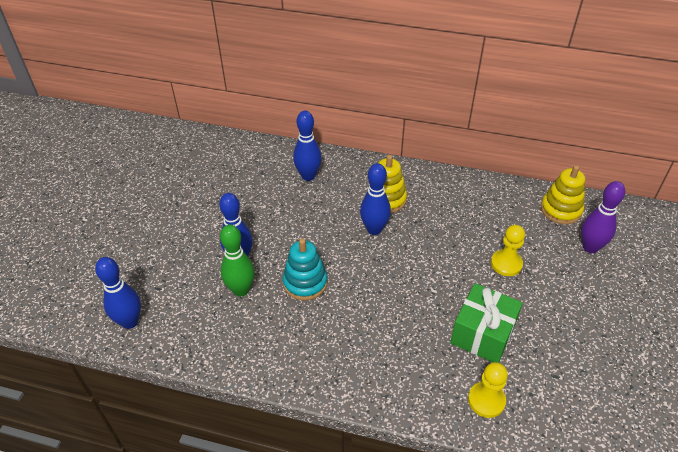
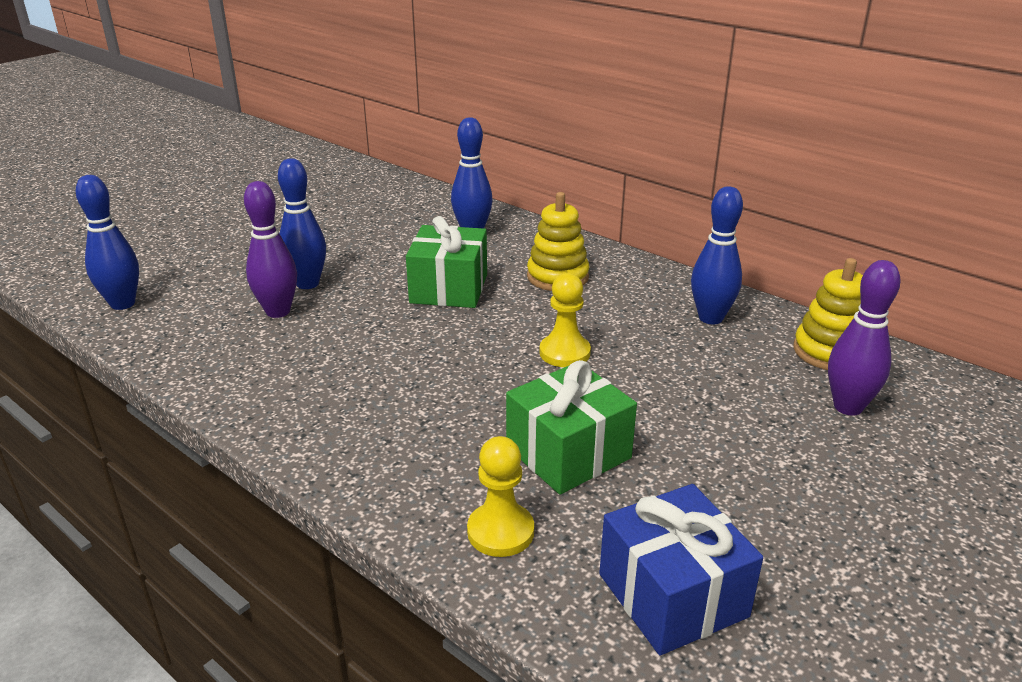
camera: 25 degrees right, 15 degrees down
green bowling pin [220,224,255,297] -> purple bowling pin [244,181,297,318]
turquoise stacking toy [283,238,328,300] -> none
blue bowling pin [360,163,391,235] -> blue bowling pin moved to [691,186,743,324]
yellow pawn [491,225,525,276] -> yellow pawn moved to [540,273,591,367]
none -> green gift [406,216,487,308]
none -> blue gift [599,484,763,656]

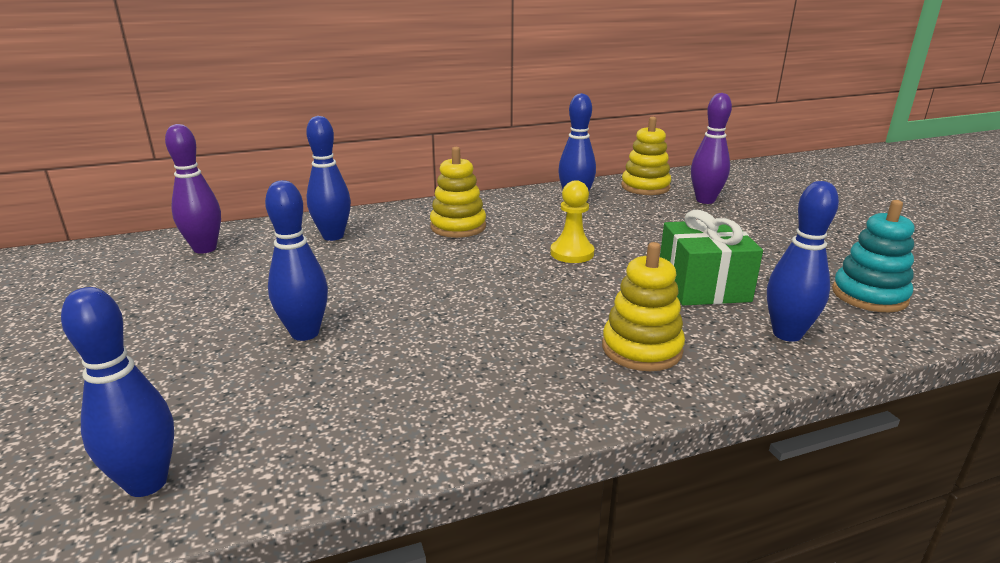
camera: 60 degrees left, 5 degrees down
purple bowling pin [244,181,297,318] -> purple bowling pin moved to [165,124,221,254]
green gift [406,216,487,308] -> none
yellow pawn [467,436,534,557] -> blue bowling pin [767,181,839,342]
blue gift [599,484,763,656] -> turquoise stacking toy [832,200,915,312]
none -> yellow stacking toy [602,242,685,371]

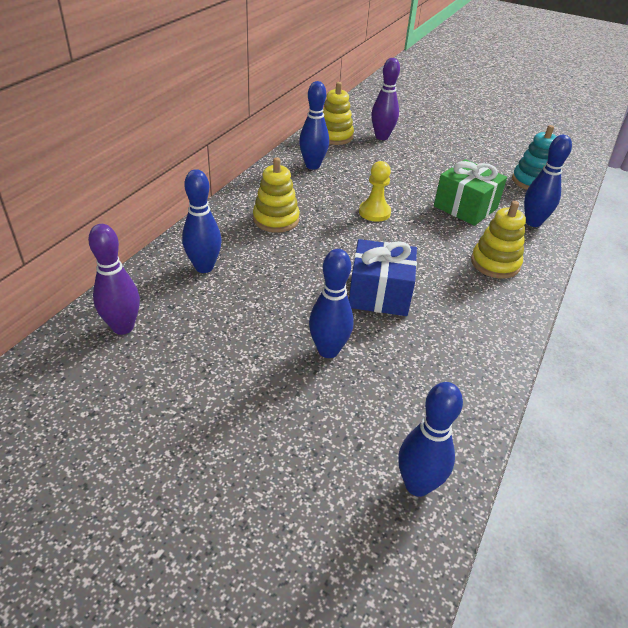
camera: 45 degrees left, 15 degrees up
none -> blue gift [349,239,417,316]

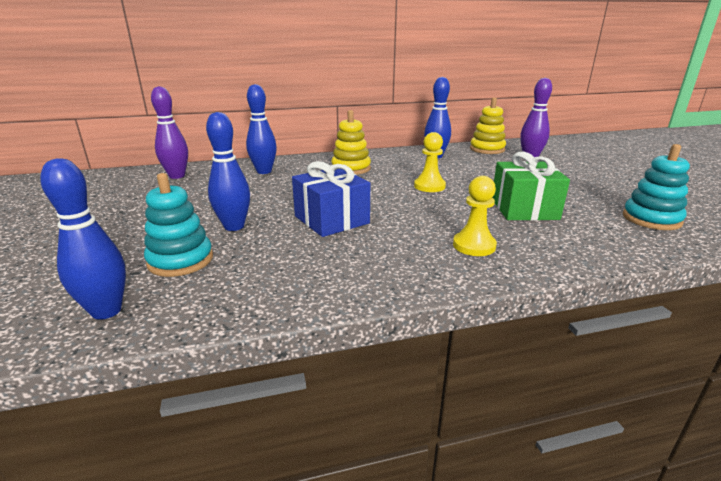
camera: 50 degrees right, 15 degrees down
yellow stacking toy [471,201,526,279] -> yellow pawn [453,176,497,256]
blue bowling pin [524,135,572,227] -> none
none -> turquoise stacking toy [144,173,213,277]

